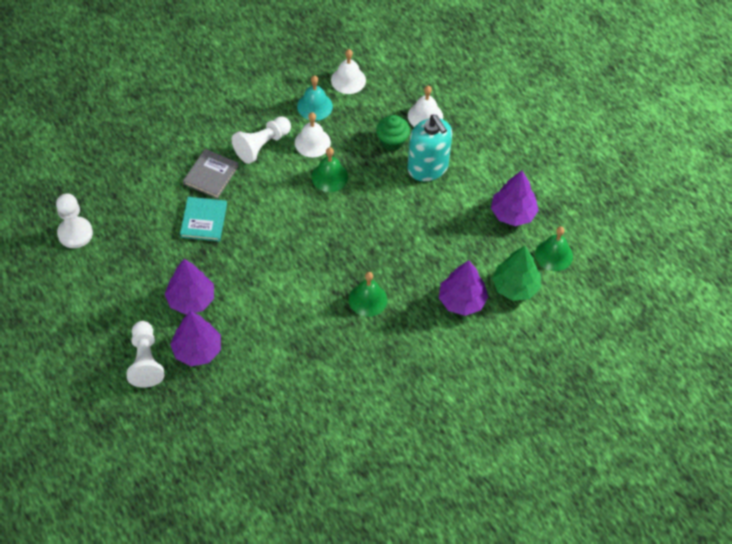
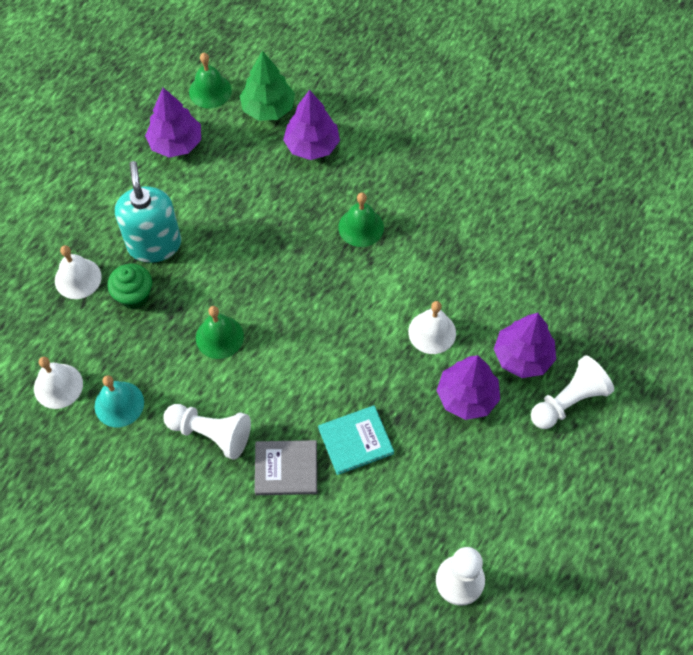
camera: 115 degrees left, 5 degrees up
white bell [295,112,331,157] -> white bell moved to [408,301,456,354]
turquoise soap dispenser [407,115,452,181] -> turquoise soap dispenser turned 45 degrees counterclockwise [115,161,181,263]

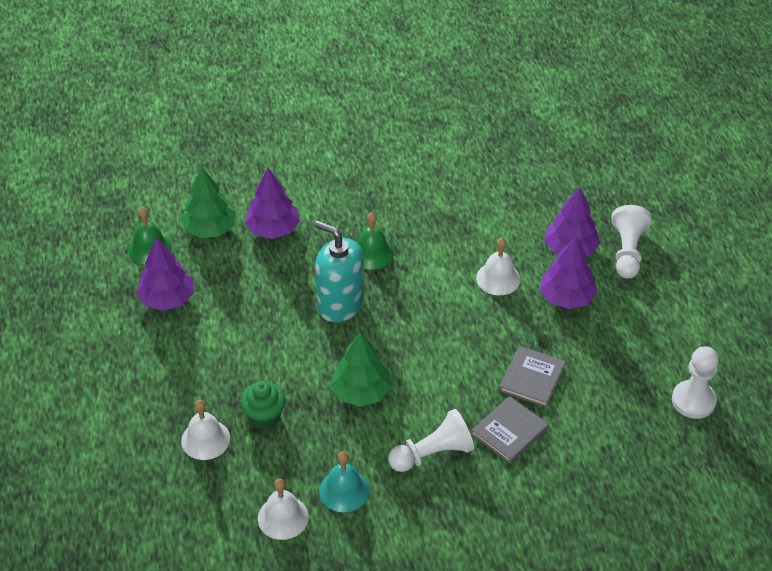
camera: 45 degrees left, 15 degrees down
turquoise soap dispenser [115,161,181,263] -> turquoise soap dispenser moved to [314,221,364,323]
green bell [196,306,244,359] -> green tree [331,332,392,407]
turquoise book [318,405,394,475] -> grey book [499,346,566,407]

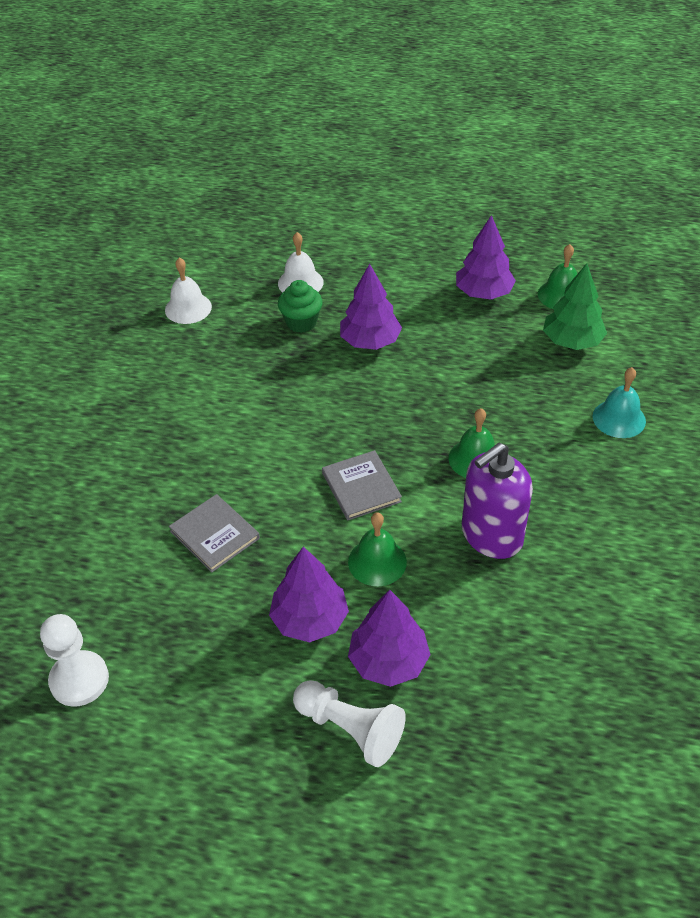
camera: 115 degrees right, 0 degrees up
purple tree [245,168,300,239] -> purple tree moved to [340,264,402,350]
turquoise soap dispenser [314,221,364,323] -> none
turquoise bell [319,452,369,512] -> turquoise bell moved to [593,367,646,438]
green tree [331,332,392,407] -> none
white pawn [388,409,474,472] -> none
grey book [472,396,549,463] -> grey book moved to [322,450,402,520]
white bell [476,238,521,295] -> green bell [348,512,407,586]
none -> purple soap dispenser [462,443,533,559]

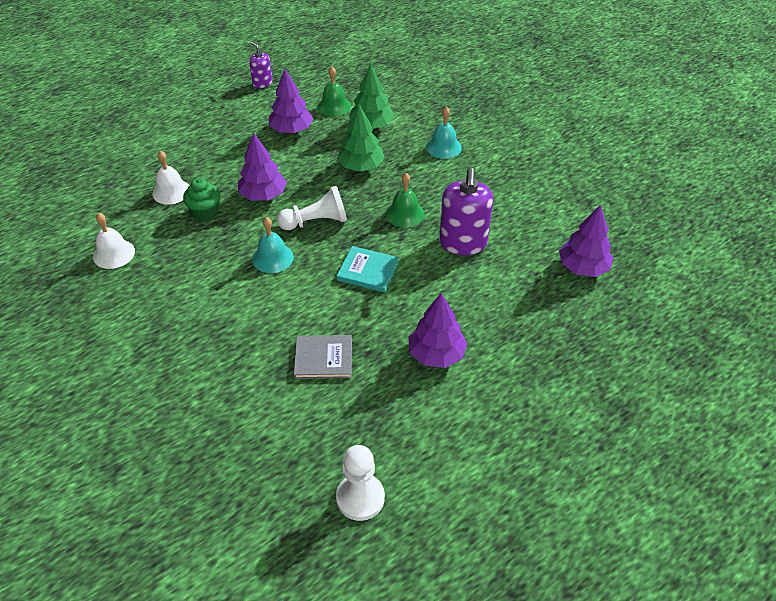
camera: 50 degrees left, 0 degrees up
white pawn [293,680,406,767] -> white pawn moved to [277,186,347,230]
grey book [322,450,402,520] -> turquoise book [336,246,399,292]
green bell [348,512,407,586] -> none
purple tree [348,590,430,687] -> purple tree moved to [559,205,614,277]
none -> purple soap dispenser [249,42,272,88]
none -> turquoise bell [252,217,294,273]
none -> green tree [337,104,385,172]

